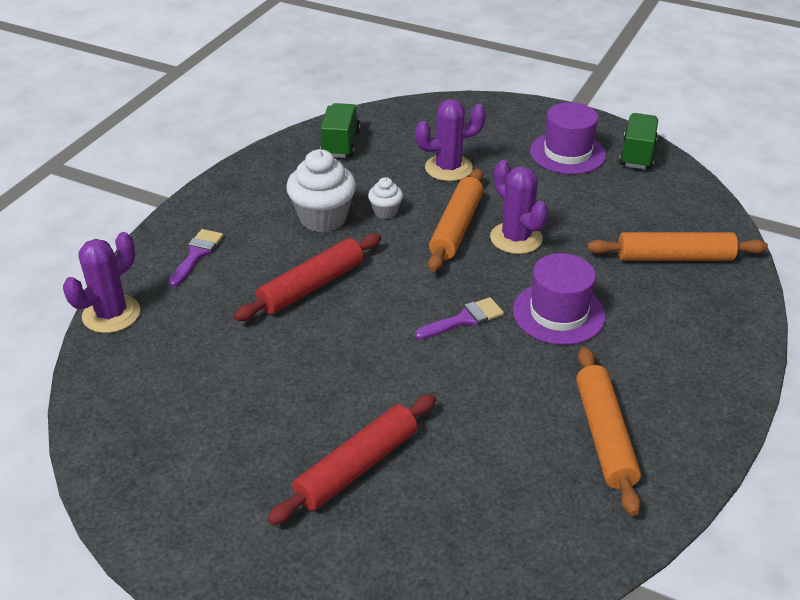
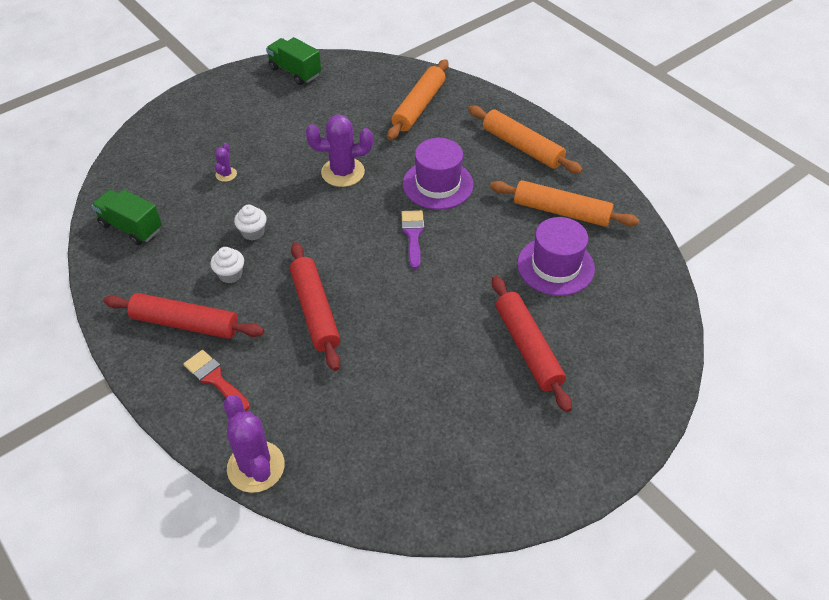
camera: 65 degrees left, 10 degrees up
purple brush [168,229,223,287] -> red brush [183,350,250,411]
white cupcake [286,149,356,232] -> white cupcake [210,247,244,283], size x0.51
purple cactus [415,99,486,181] -> purple cactus [215,143,237,182], size x0.49
orange rolling pin [428,168,483,272] -> orange rolling pin moved to [468,106,583,174]
purple hat [530,102,606,174] -> purple hat moved to [517,217,595,296]
none -> red rolling pin [104,293,264,339]

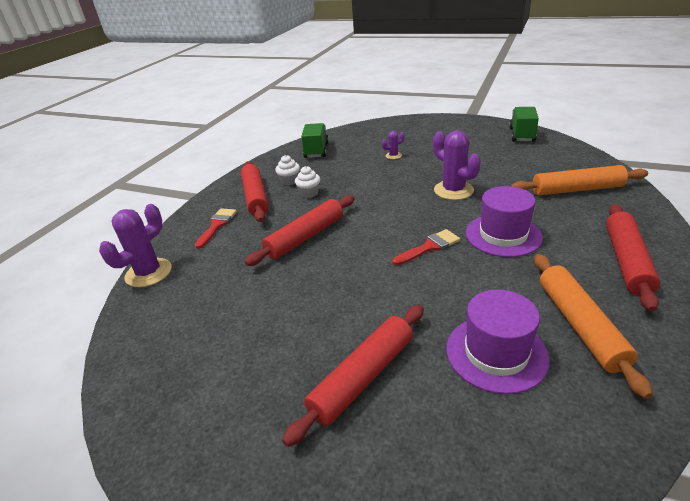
camera: 65 degrees right, 15 degrees down
white cupcake [234,205,267,240] -> white cupcake moved to [275,155,300,185]
purple brush [401,210,424,269] -> red brush [393,229,460,265]
orange rolling pin [468,106,583,174] -> red rolling pin [606,204,660,312]

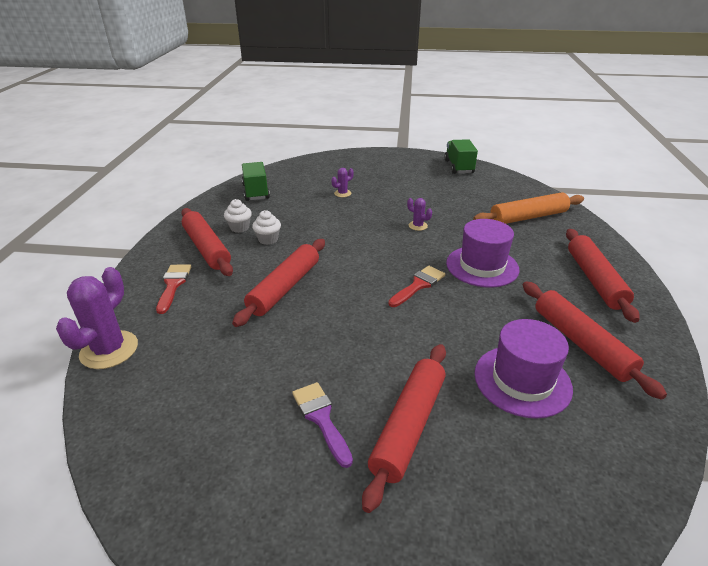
camera: 20 degrees left, 0 degrees up
purple cactus [433,131,481,200] -> purple cactus [407,198,432,231], size x0.49
orange rolling pin [534,254,653,399] -> red rolling pin [523,281,667,400]
none -> purple brush [292,382,353,468]

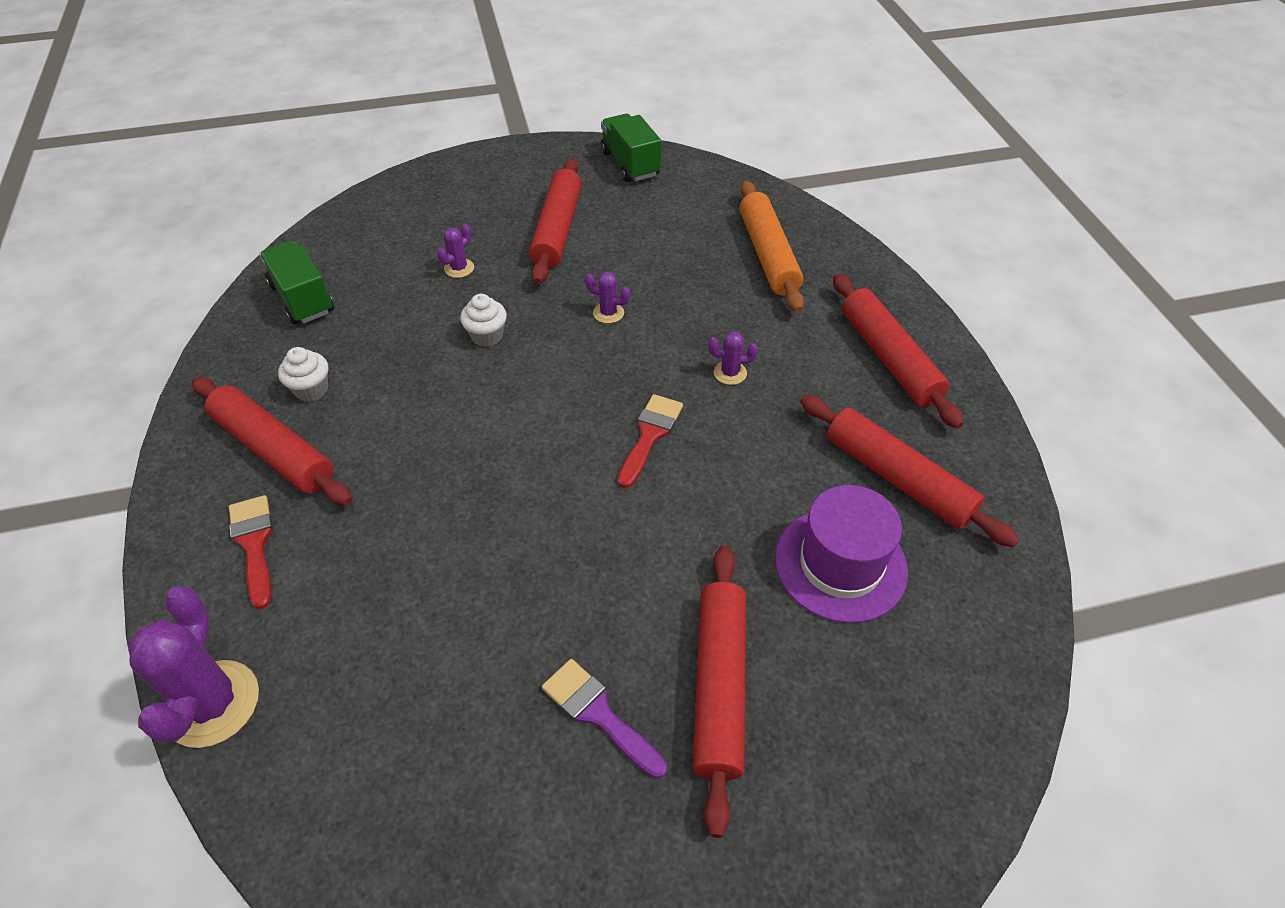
camera: 20 degrees left, 15 degrees up
red rolling pin [232,239,325,327] -> red rolling pin moved to [529,158,582,284]
white cupcake [252,210,281,245] -> white cupcake moved to [460,294,507,347]
purple hat [446,219,519,288] -> purple cactus [708,331,758,385]
orange rolling pin [473,192,584,224] -> orange rolling pin turned 60 degrees counterclockwise [740,181,804,313]

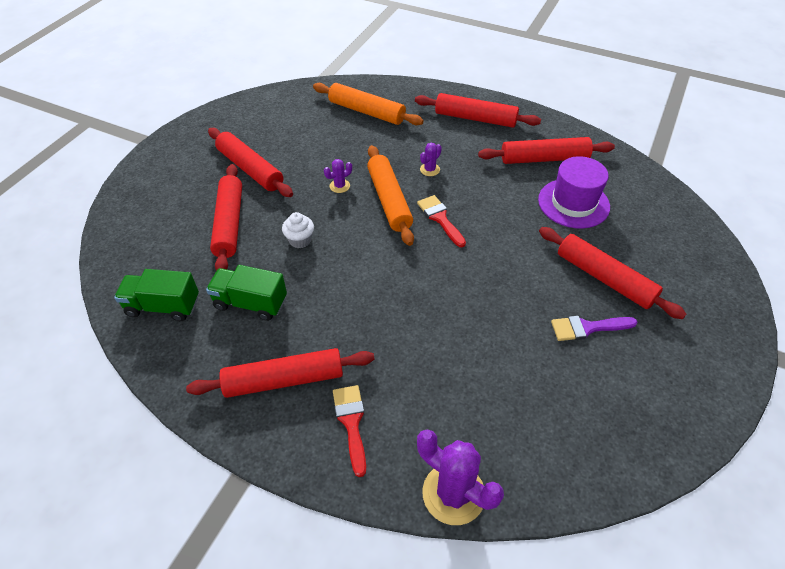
camera: 50 degrees left, 0 degrees up
red brush [229,495,273,609] -> red brush turned 60 degrees clockwise [333,385,366,477]
white cupcake [278,347,328,402] -> none
purple cactus [437,224,474,278] -> red rolling pin [210,164,242,271]
green truck [601,114,661,182] -> green truck moved to [206,265,287,321]
none -> orange rolling pin [367,145,414,246]

